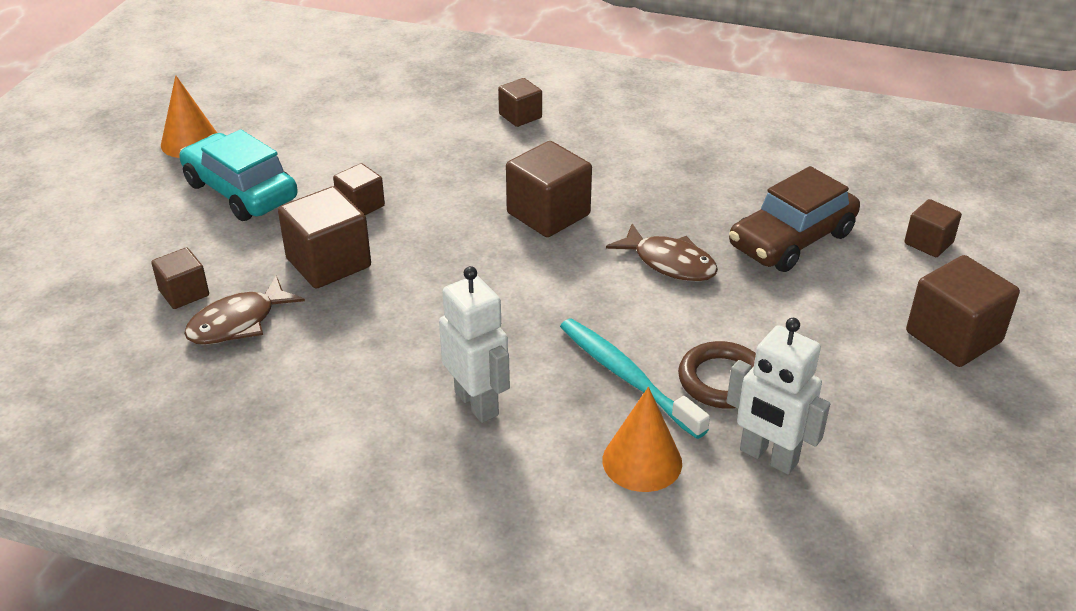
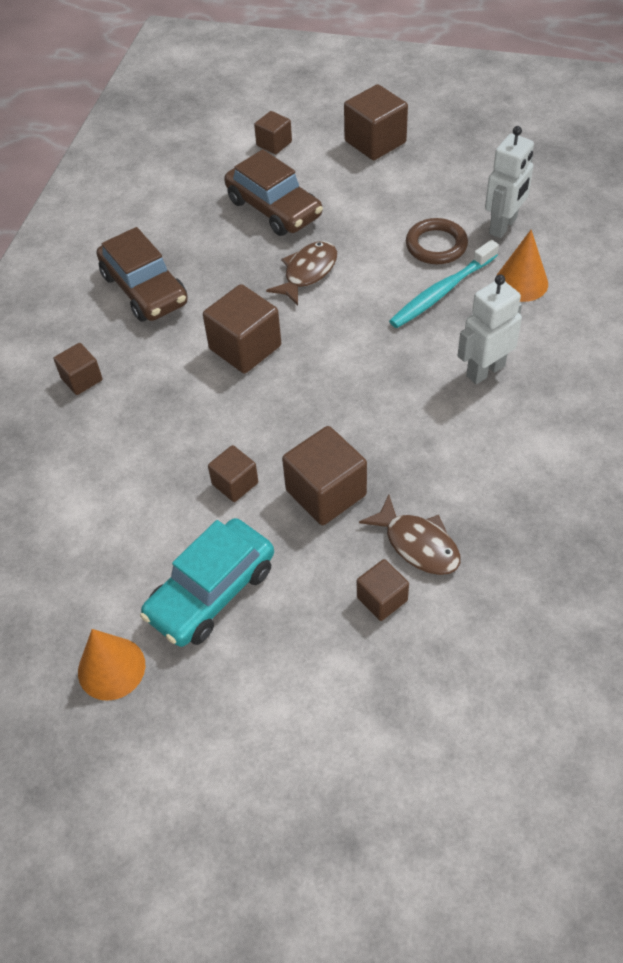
camera: 90 degrees left, 15 degrees up
none -> brown car [97,227,188,322]

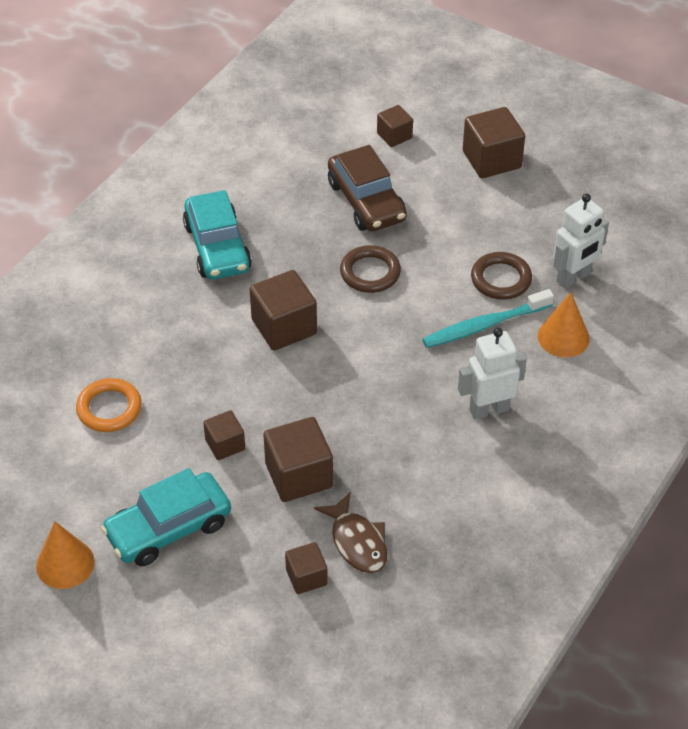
camera: 15 degrees right, 5 degrees down
brown cube [54,343,103,395] -> none
brown car [97,227,188,322] -> turquoise car [183,190,252,280]
brown fish [266,241,337,305] -> brown ring [340,245,401,293]
none -> orange ring [76,378,142,432]

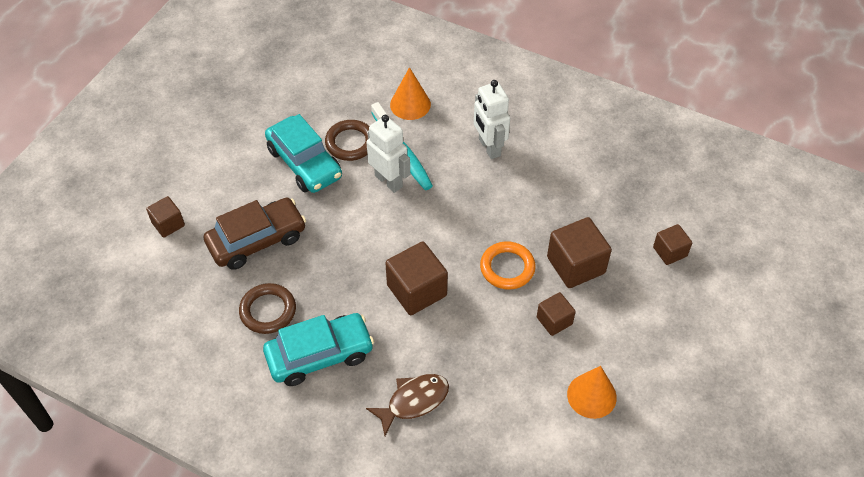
camera: 95 degrees left, 5 degrees up
orange cone [36,522,95,589] -> orange cone moved to [567,366,617,419]
orange ring [76,378,142,432] -> orange ring moved to [480,241,536,290]
turquoise car [101,468,231,566] -> turquoise car moved to [265,114,342,193]
brown fish [314,493,387,573] -> brown fish moved to [366,374,449,436]
brown ring [340,245,401,293] -> brown ring moved to [239,283,296,334]
brown cube [463,107,525,178] -> none
white robot [553,194,609,289] -> white robot moved to [366,115,410,193]

